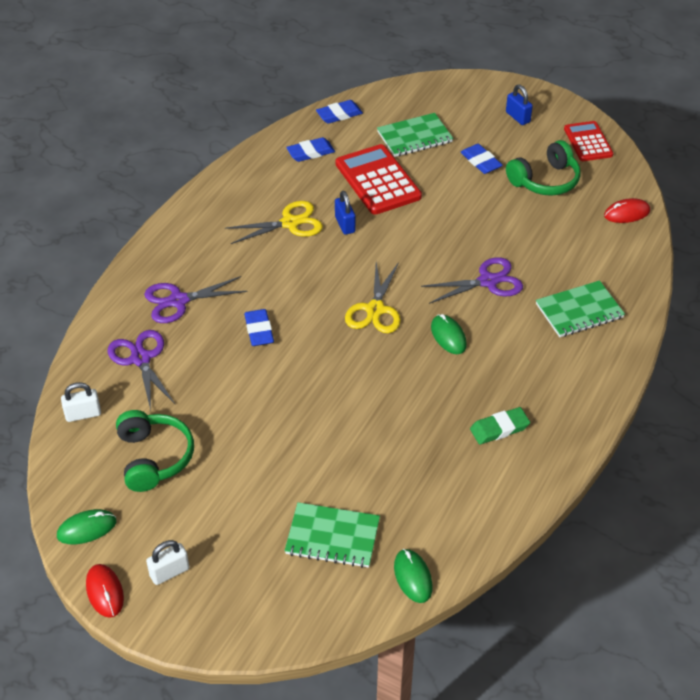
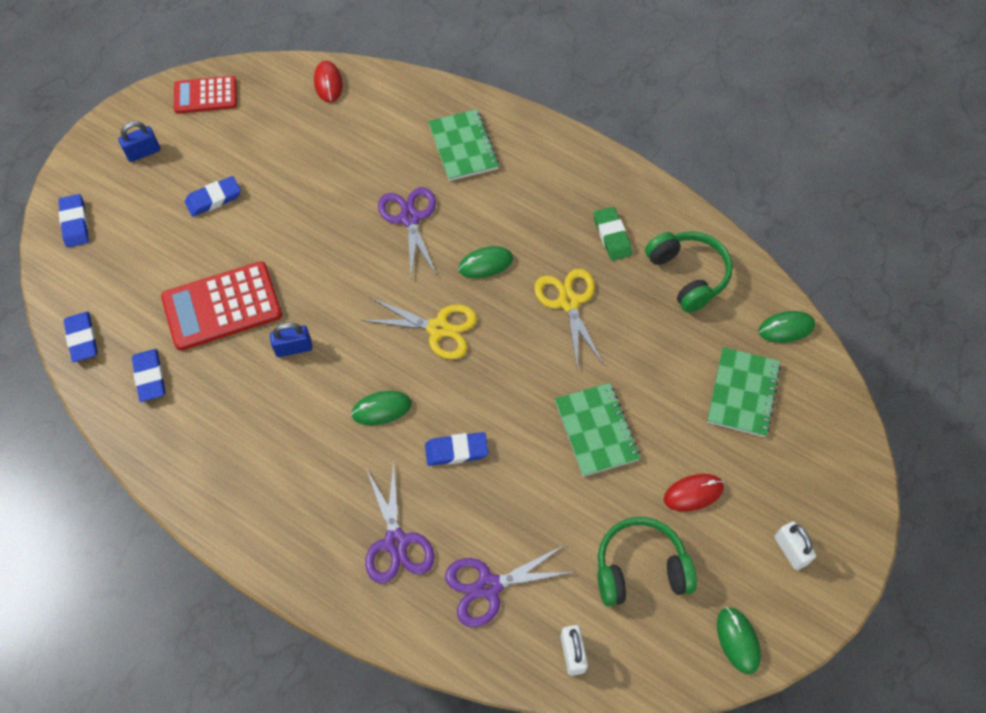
camera: 85 degrees left, 15 degrees up
red mouse [86,564,124,618] -> red mouse moved to [664,474,724,512]
yellow scissors [225,201,323,244] -> yellow scissors moved to [534,269,604,368]
green notebook [377,113,453,157] -> green notebook moved to [555,383,640,477]
green headphones [506,140,580,196] -> green headphones moved to [645,231,733,313]
none -> blue eraser [58,194,89,248]
none -> green mouse [351,391,411,425]

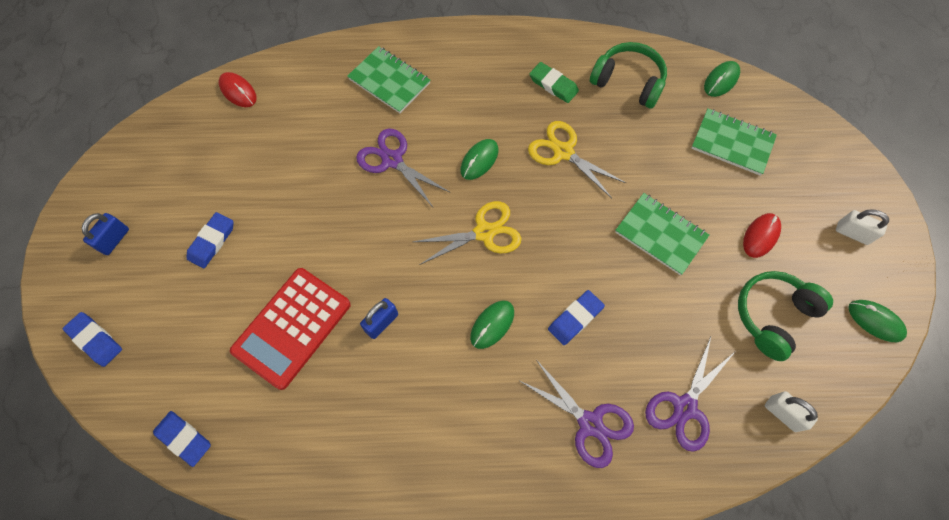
camera: 35 degrees left, 5 degrees up
blue eraser [132,349,166,402] -> none
red calculator [174,76,237,114] -> none
green notebook [707,347,781,437] -> green notebook turned 45 degrees counterclockwise [691,109,777,176]

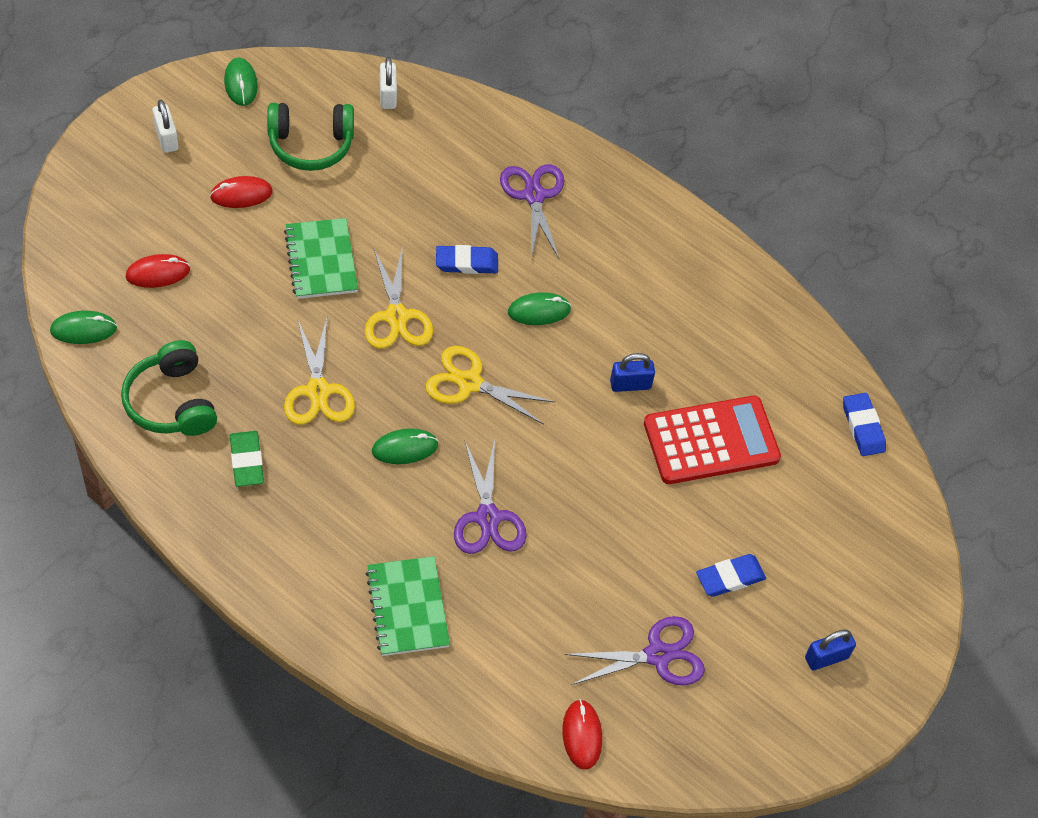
camera: 145 degrees left, 10 degrees down
blue eraser [63,312,122,367] -> none
purple scissors [645,337,736,452] -> purple scissors moved to [564,616,705,686]
green notebook [691,109,777,176] -> red mouse [126,254,190,288]
none -> yellow scissors [364,245,433,349]

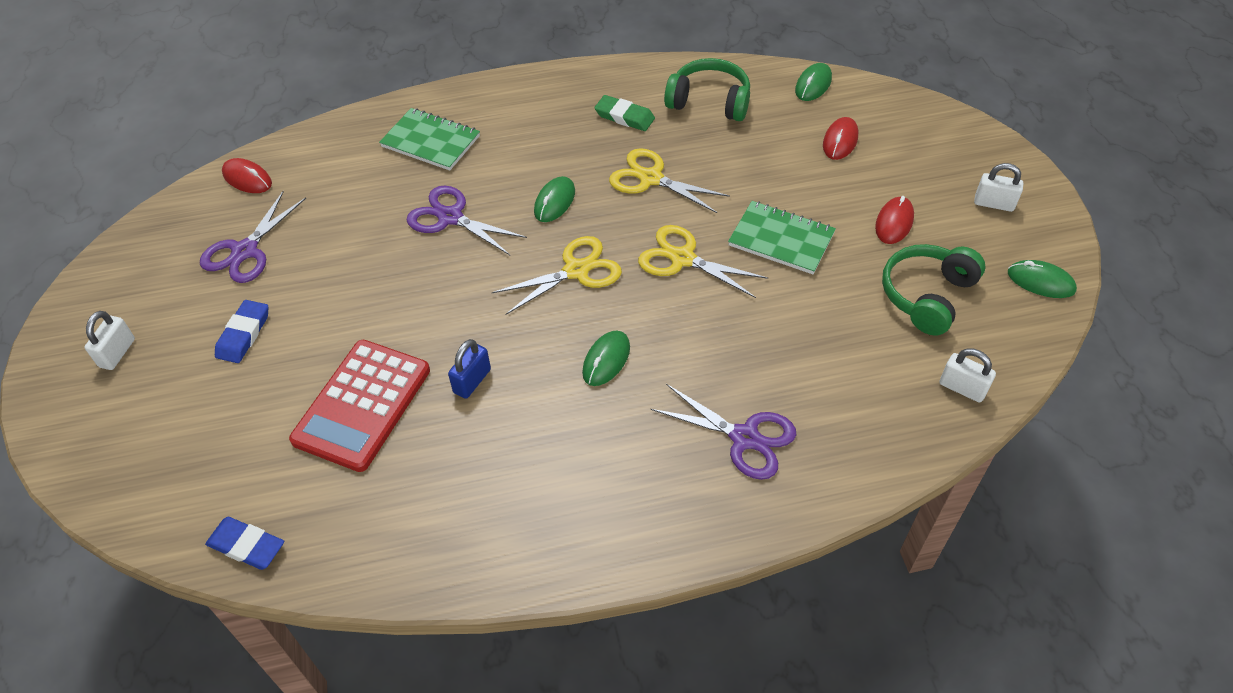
camera: 135 degrees right, 5 degrees down
blue eraser [436,245,498,274] -> none
blue padlock [805,629,856,671] -> white padlock [85,311,135,370]

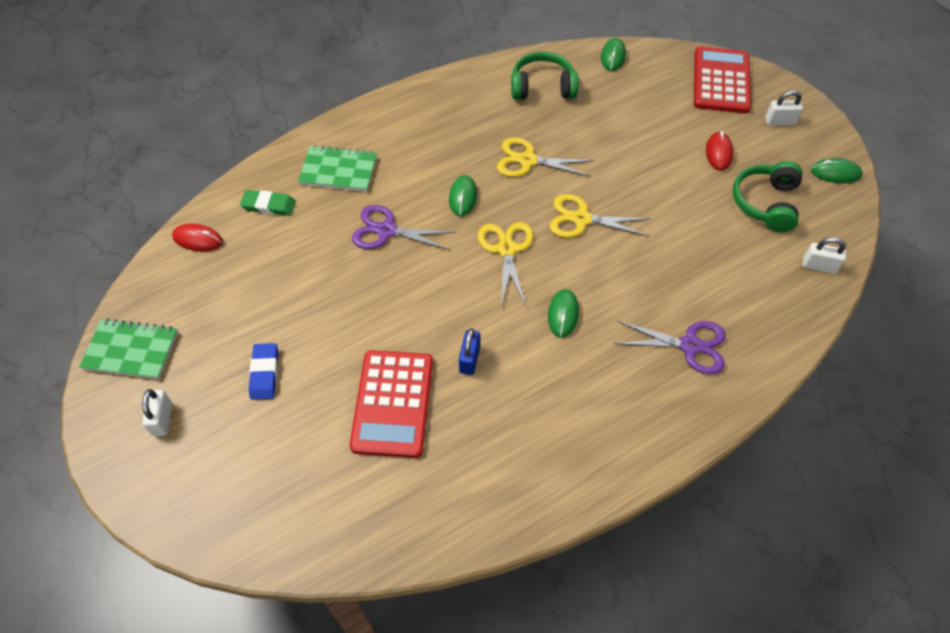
camera: 20 degrees left, 5 degrees up
purple scissors [200,191,306,283] -> none
blue eraser [205,517,284,570] -> none
yellow scissors [492,236,622,315] -> yellow scissors turned 45 degrees counterclockwise [478,222,533,306]
green eraser [594,95,655,131] -> green eraser moved to [240,190,296,216]
green notebook [728,201,836,274] -> green notebook moved to [79,319,178,379]
red mouse [823,117,859,160] -> none
none -> red calculator [694,46,751,114]

